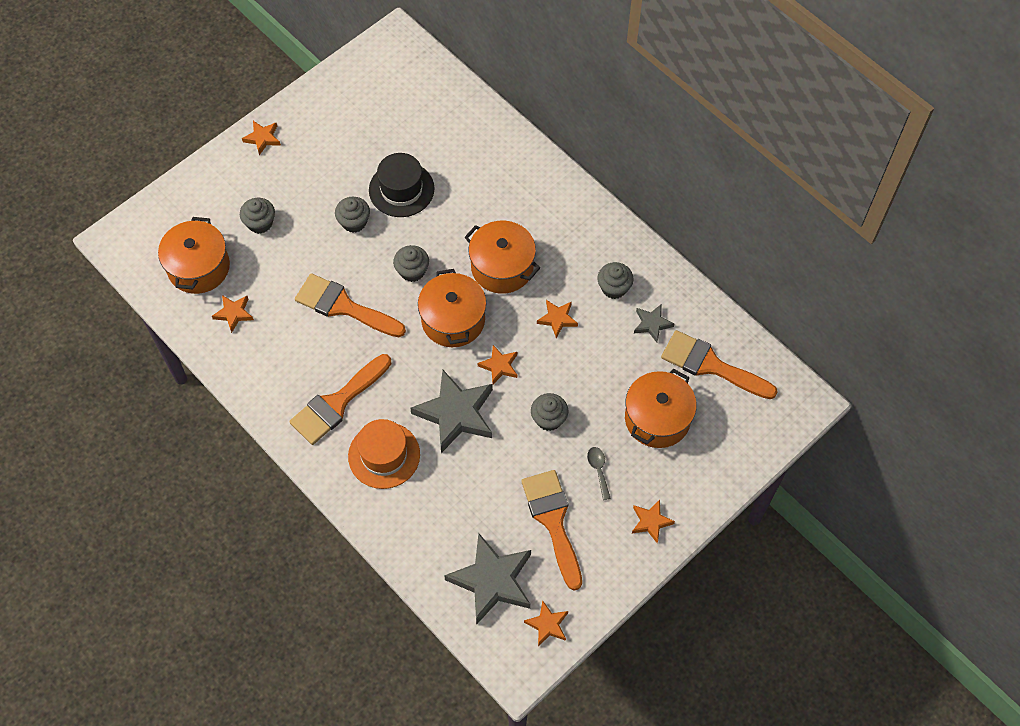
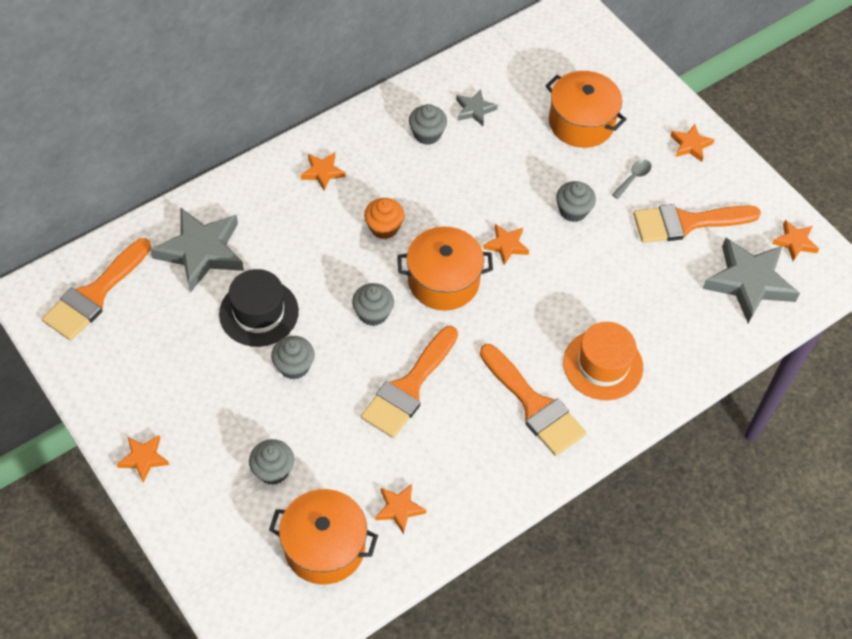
camera: 85 degrees left, 5 degrees down
grey star [410,370,493,453] -> grey star moved to [150,207,244,293]
orange pot [465,220,540,294] -> orange cupcake [364,198,405,239]
orange star [537,300,578,338] -> orange star moved to [301,152,345,191]
grey spoon [587,447,611,500] -> grey spoon turned 135 degrees clockwise [612,159,651,199]
orange brush [661,330,778,399] -> orange brush moved to [42,238,151,341]

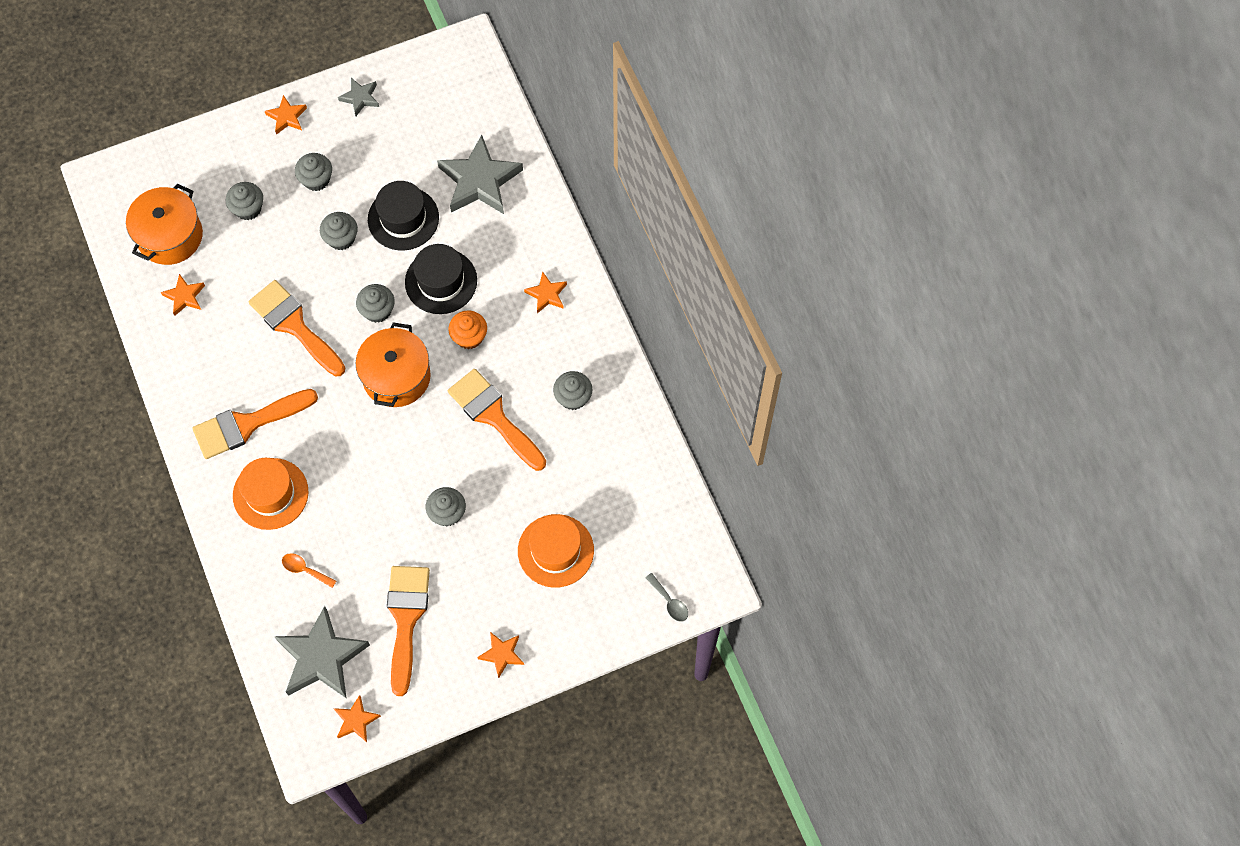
camera: 105 degrees right, 10 degrees up
orange brush [42,238,151,341] -> orange brush moved to [448,369,546,471]
grey star [456,89,498,126] -> grey star moved to [338,78,379,116]
orange star [483,224,529,265] -> none
orange pot [546,71,627,148] -> orange hat [518,514,594,588]
grey spoon [612,159,651,199] -> grey spoon moved to [645,573,688,621]
none -> orange spoon [282,553,336,588]
none -> grey cupcake [295,153,332,191]
none -> black hat [405,244,477,314]

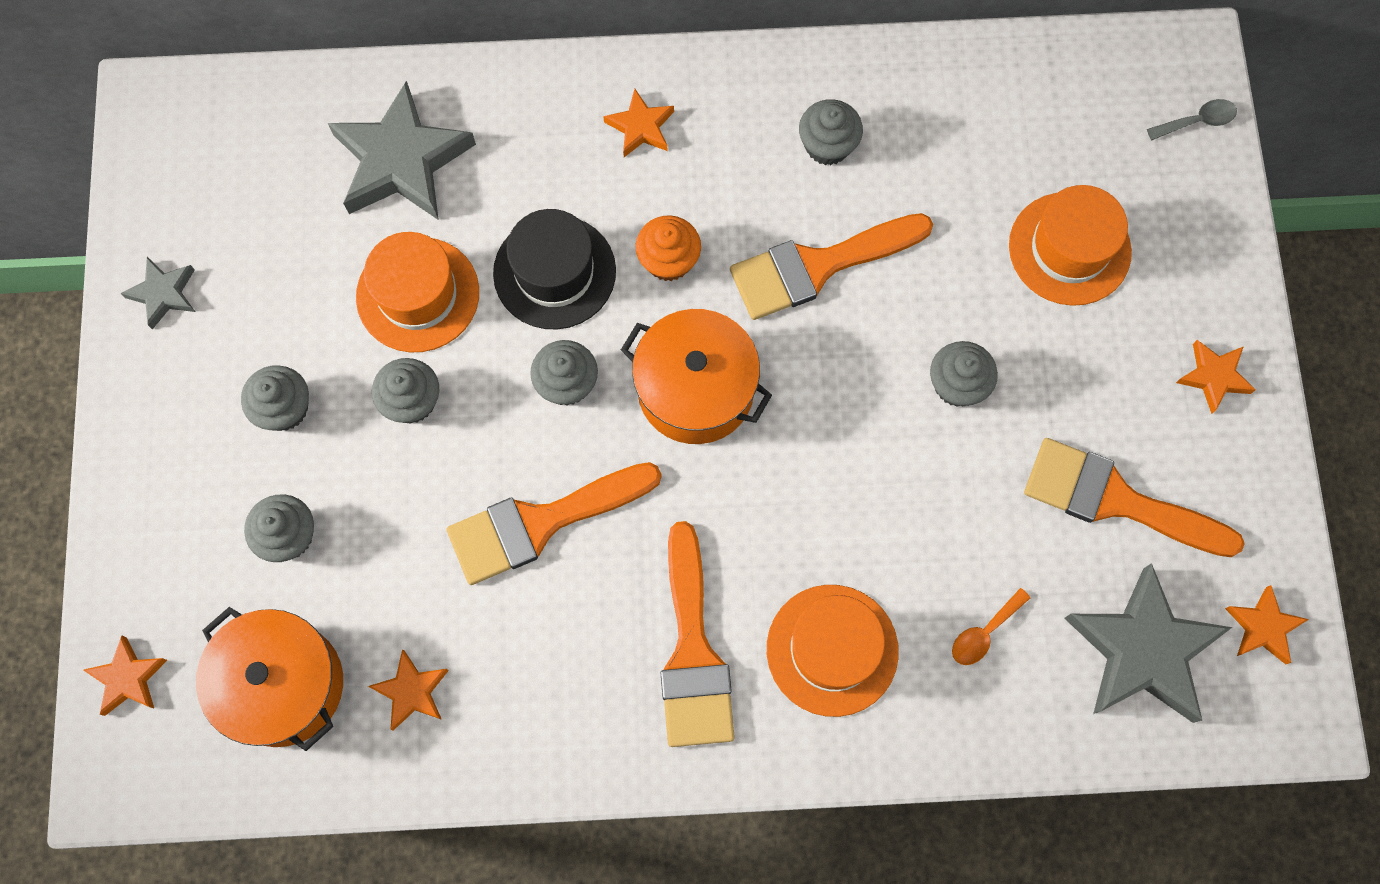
camera: 70 degrees left, 5 degrees up
orange star [265,95,307,135] -> orange star moved to [84,635,167,716]
black hat [368,181,439,250] -> orange hat [356,232,479,352]

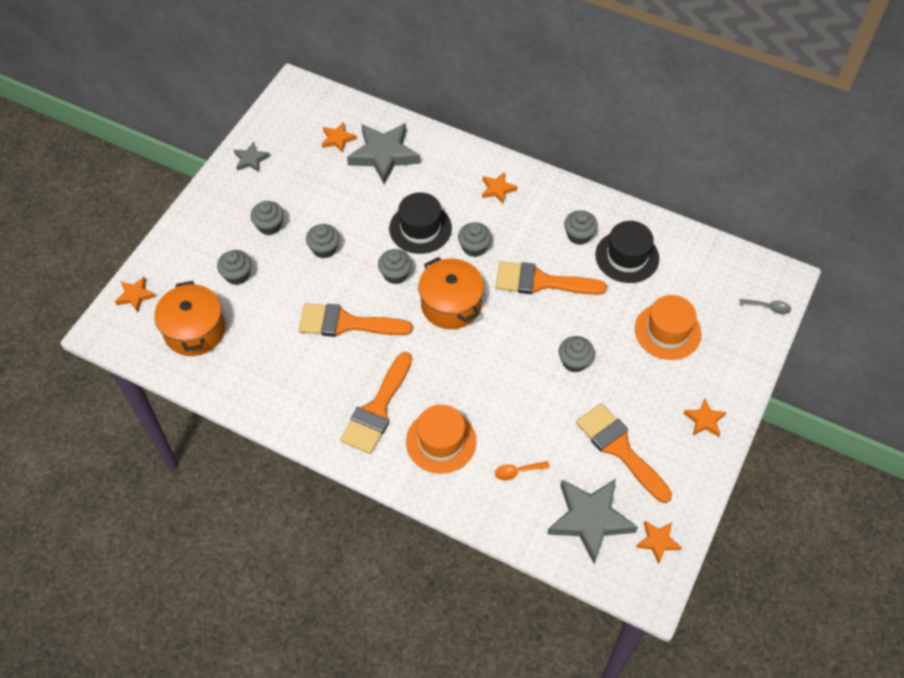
camera: 30 degrees right, 15 degrees down
orange hat [356,232,479,352] -> none
orange star [368,649,449,731] -> orange star moved to [322,122,357,153]
orange cupcake [636,215,701,281] -> grey cupcake [458,222,492,257]
none -> black hat [595,221,659,283]

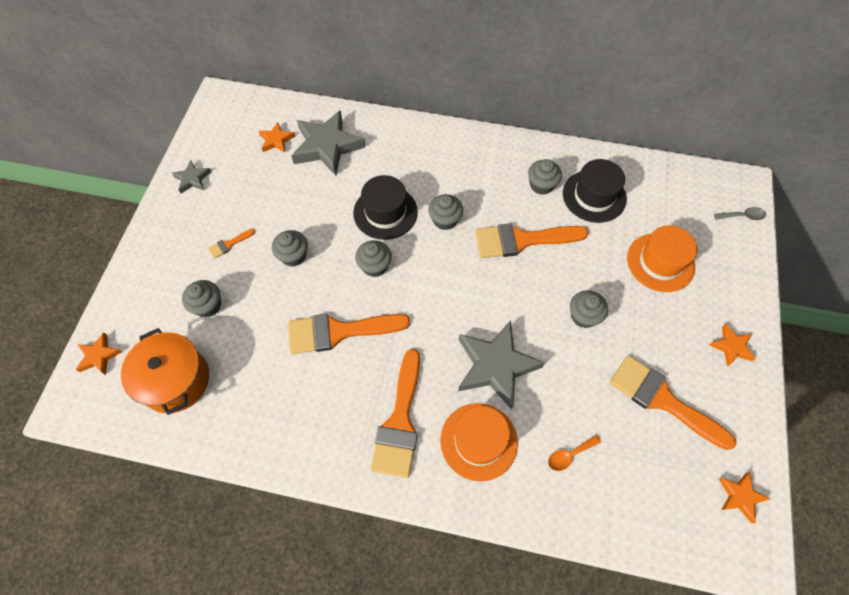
camera: 15 degrees left, 5 degrees up
grey cupcake [250,201,284,235] -> orange brush [208,229,255,258]
orange pot [418,257,484,329] -> none
orange star [482,172,517,204] -> none
grey star [547,479,638,564] -> grey star moved to [458,321,545,410]

